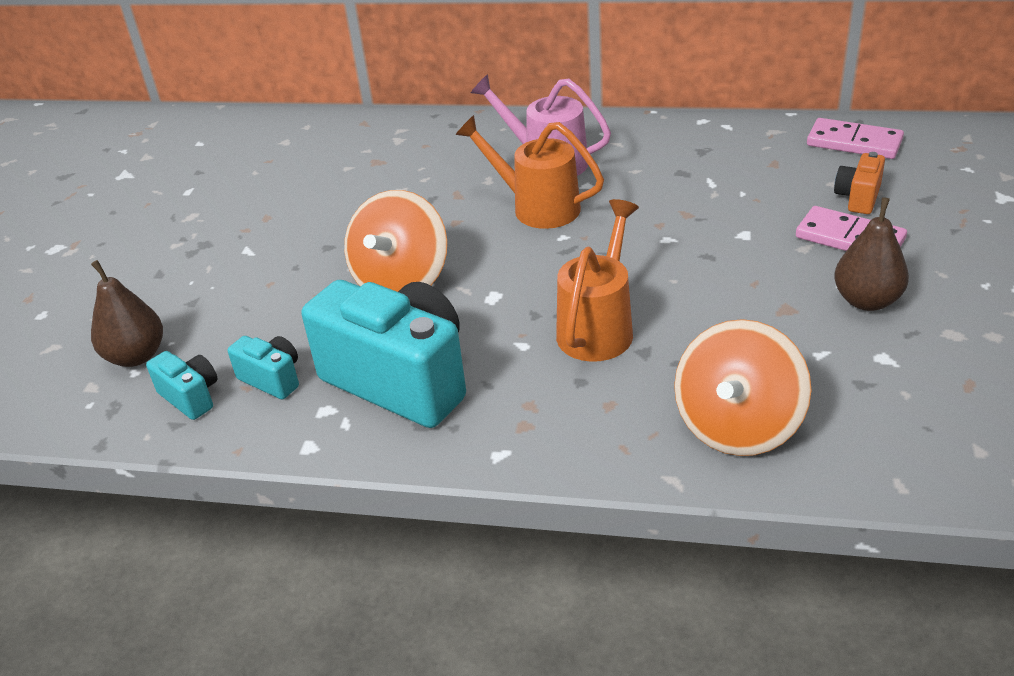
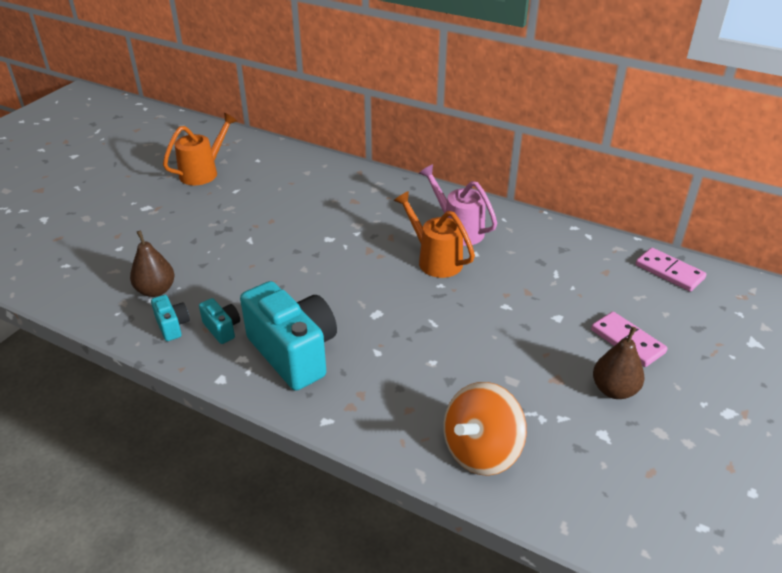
camera: 15 degrees right, 0 degrees up
orange spinning top [344,190,447,292] -> none
orange watering can [556,199,639,362] -> orange watering can moved to [163,113,237,185]
orange camera [834,152,885,214] -> none

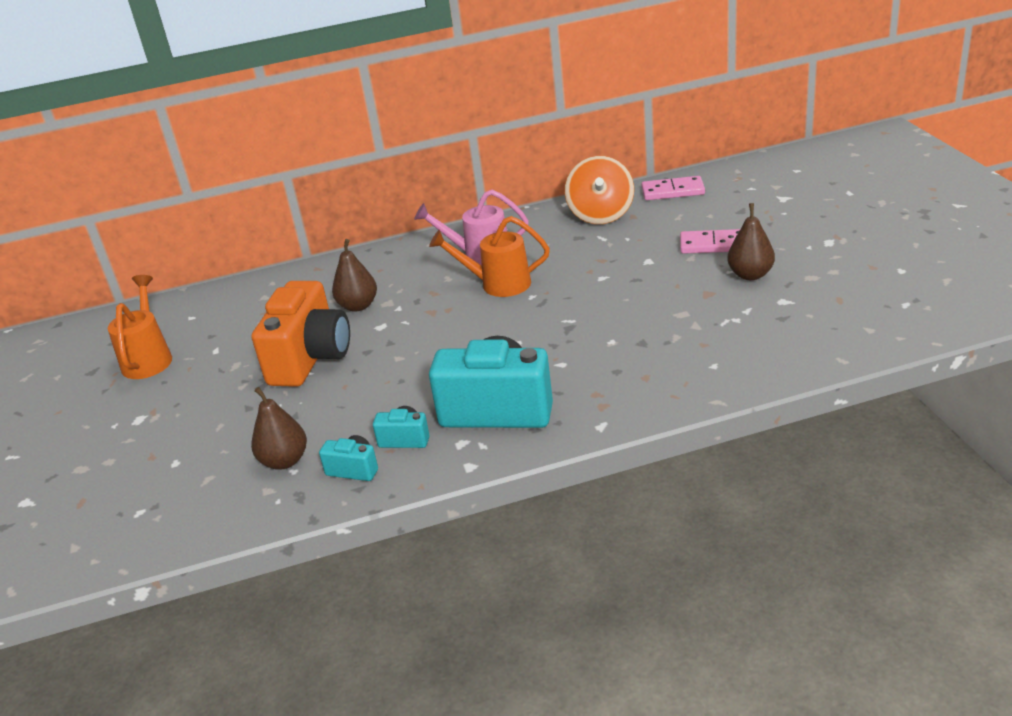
camera: 40 degrees left, 5 degrees down
orange spinning top [444,382,527,476] -> orange spinning top moved to [565,156,634,224]
none -> orange camera [252,281,350,387]
none -> brown pear [332,239,377,312]

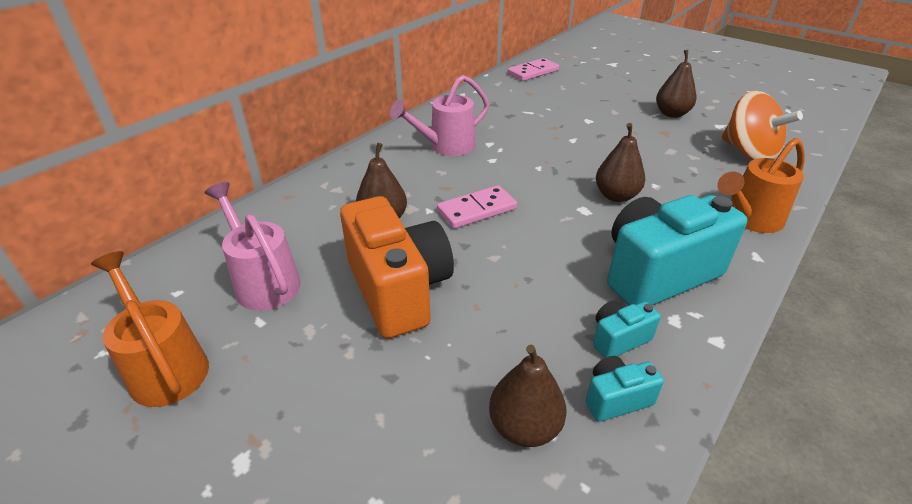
camera: 40 degrees left, 5 degrees up
orange watering can [429,216,550,297] -> orange watering can moved to [718,138,805,233]
orange spinning top [565,156,634,224] -> orange spinning top moved to [722,90,803,160]
pink domino [680,229,740,254] -> pink domino moved to [437,185,517,229]
none -> pink watering can [204,182,301,311]
none -> brown pear [596,123,645,202]

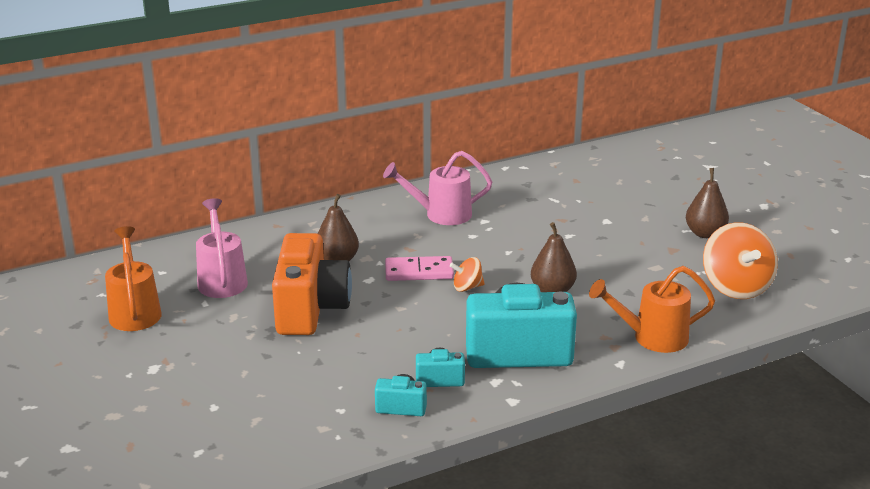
camera: 25 degrees right, 10 degrees down
brown pear [489,345,567,447] -> none
pink domino [507,58,559,81] -> none
none -> orange spinning top [450,257,485,292]

